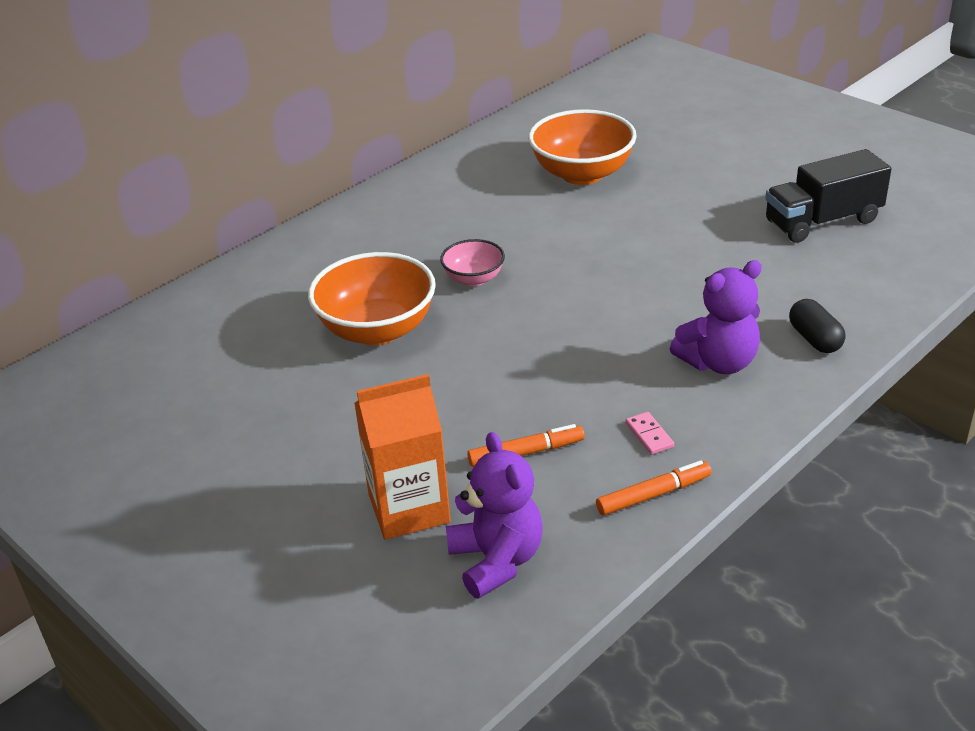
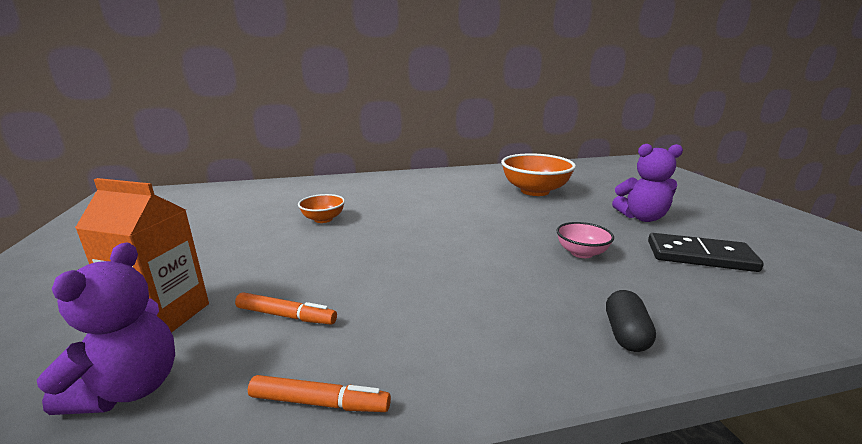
camera: 30 degrees right, 15 degrees down
orange bowl [308,252,436,345] -> orange bowl [298,194,345,223], size x0.54
pink bowl [440,239,505,286] -> pink bowl moved to [556,222,614,258]
pink domino [626,412,674,455] -> none
purple teddy bear [670,260,762,374] -> purple teddy bear moved to [612,144,683,222]
black truck [765,149,892,243] -> black domino [648,233,764,272]

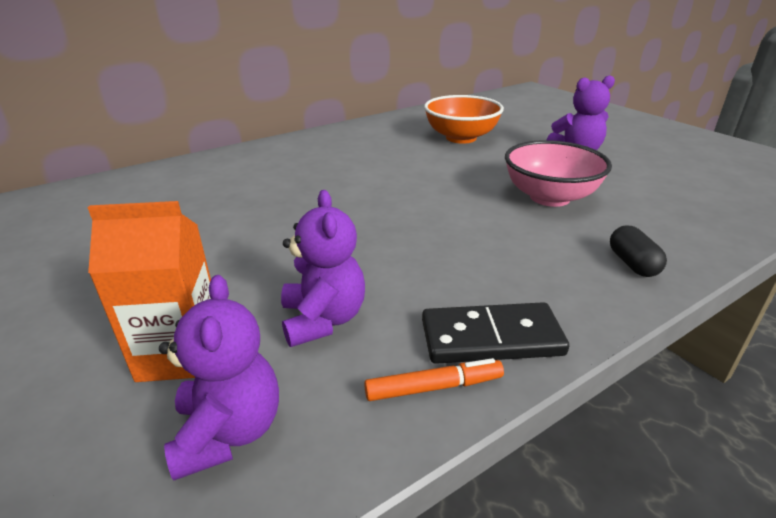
camera: 20 degrees left, 10 degrees up
orange marker [235,292,337,324] -> purple teddy bear [281,190,365,347]
orange bowl [298,194,345,223] -> none
pink bowl [556,222,614,258] -> pink bowl [505,140,612,207], size x1.86
black domino [648,233,764,272] -> black domino moved to [422,302,569,364]

